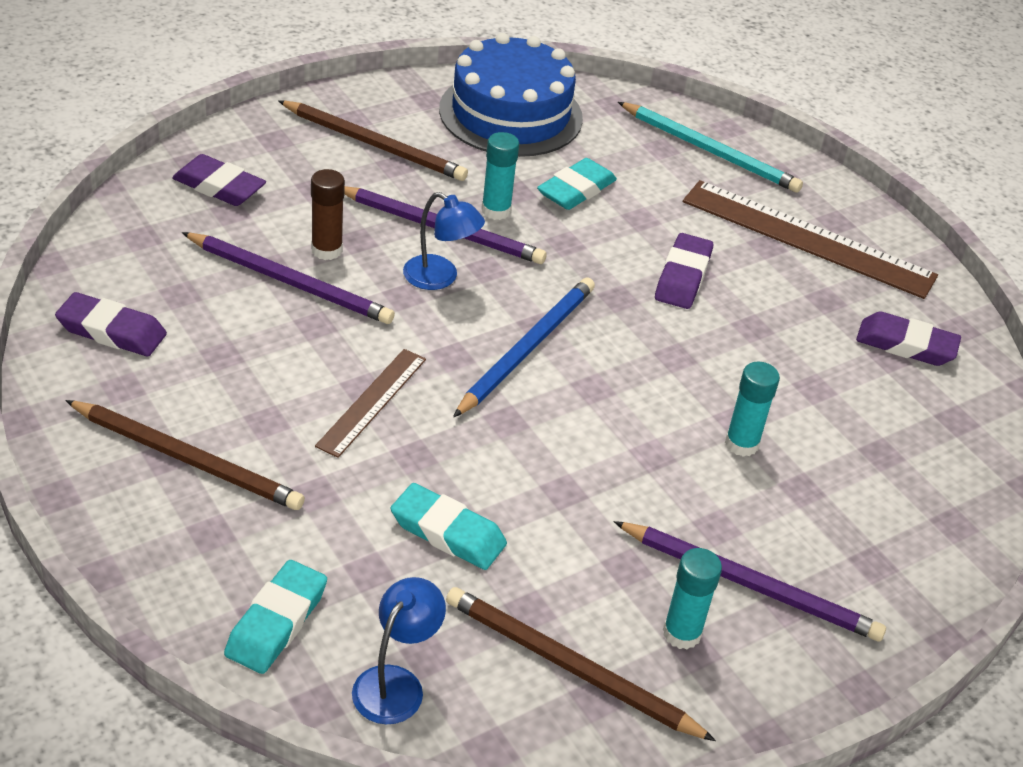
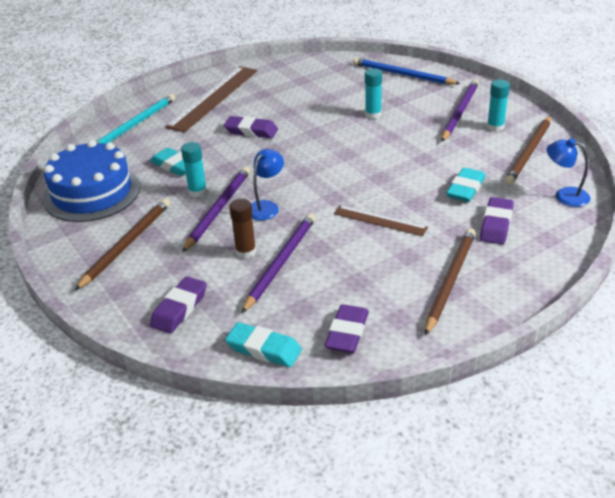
camera: 85 degrees left, 5 degrees down
turquoise eraser [224,560,327,674] -> turquoise eraser moved to [225,322,302,367]
blue pencil [453,277,595,417] -> blue pencil moved to [353,58,460,85]
purple eraser [856,311,961,366] -> purple eraser moved to [480,197,514,245]

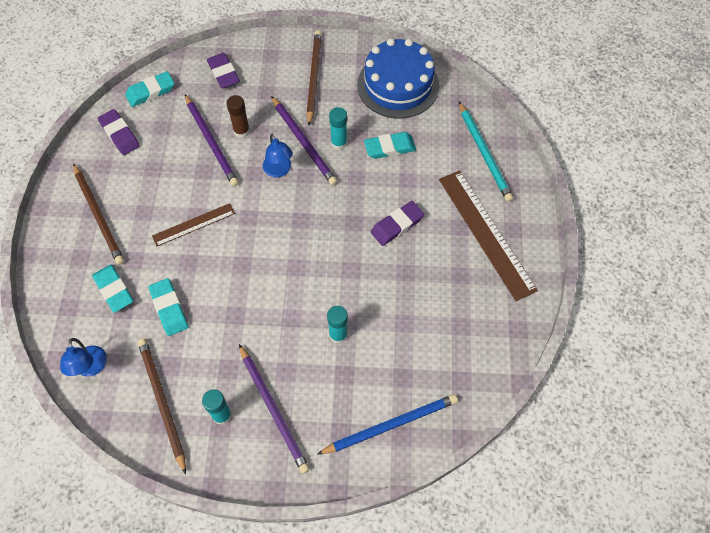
camera: 125 degrees right, 25 degrees up
brown pencil [75,199,170,290] -> brown pencil turned 150 degrees counterclockwise [306,30,322,126]
purple eraser [480,197,514,245] -> turquoise eraser [92,265,133,313]
blue lamp [547,138,590,207] -> blue lamp turned 105 degrees clockwise [60,338,107,376]

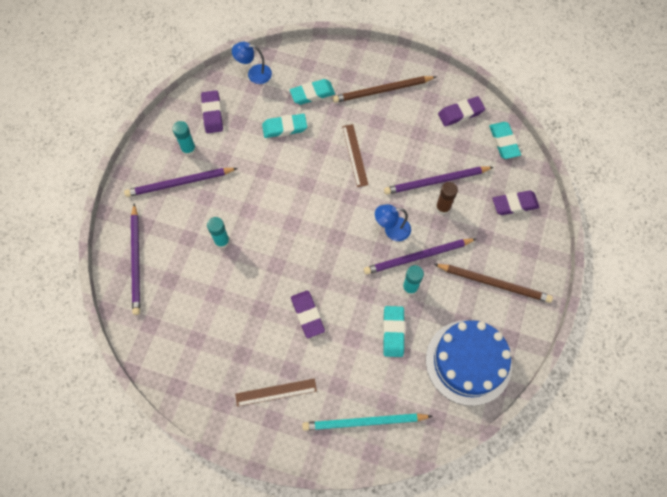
camera: 105 degrees right, 5 degrees up
brown pencil [138,338,186,475] -> purple eraser [201,90,223,133]
blue pencil [317,394,458,455] -> purple pencil [131,203,140,315]
brown ruler [439,170,538,301] -> brown ruler [235,379,317,407], size x0.55

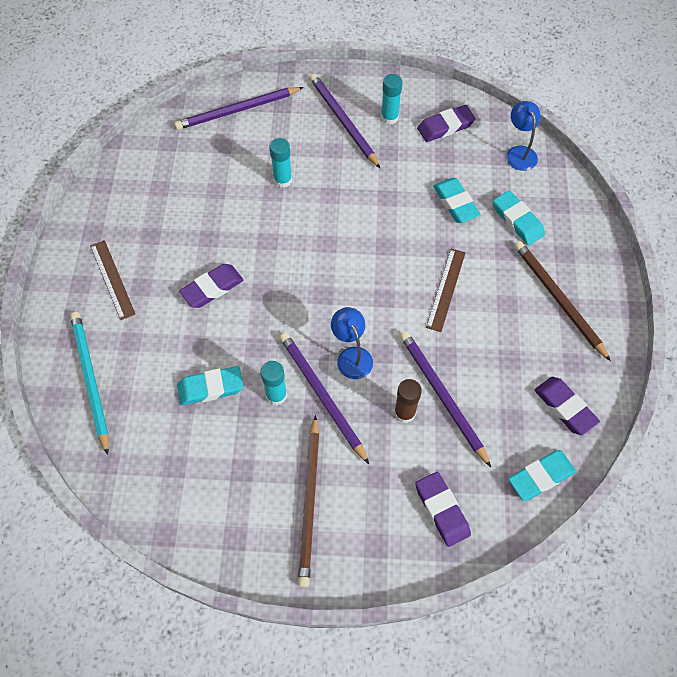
camera: 75 degrees right, 5 degrees down
brown ruler [342,124,368,187] -> brown ruler turned 45 degrees counterclockwise [426,248,466,332]
blue cake [426,320,512,406] -> none

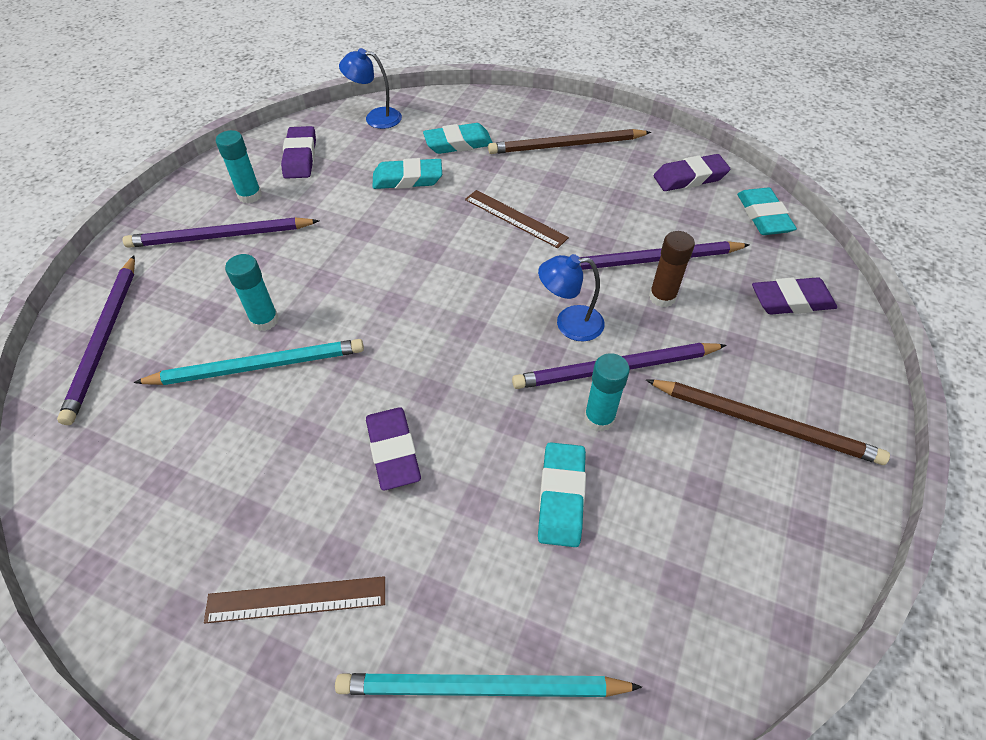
camera: 70 degrees left, 10 degrees down
none -> turquoise pencil [134,339,364,385]

